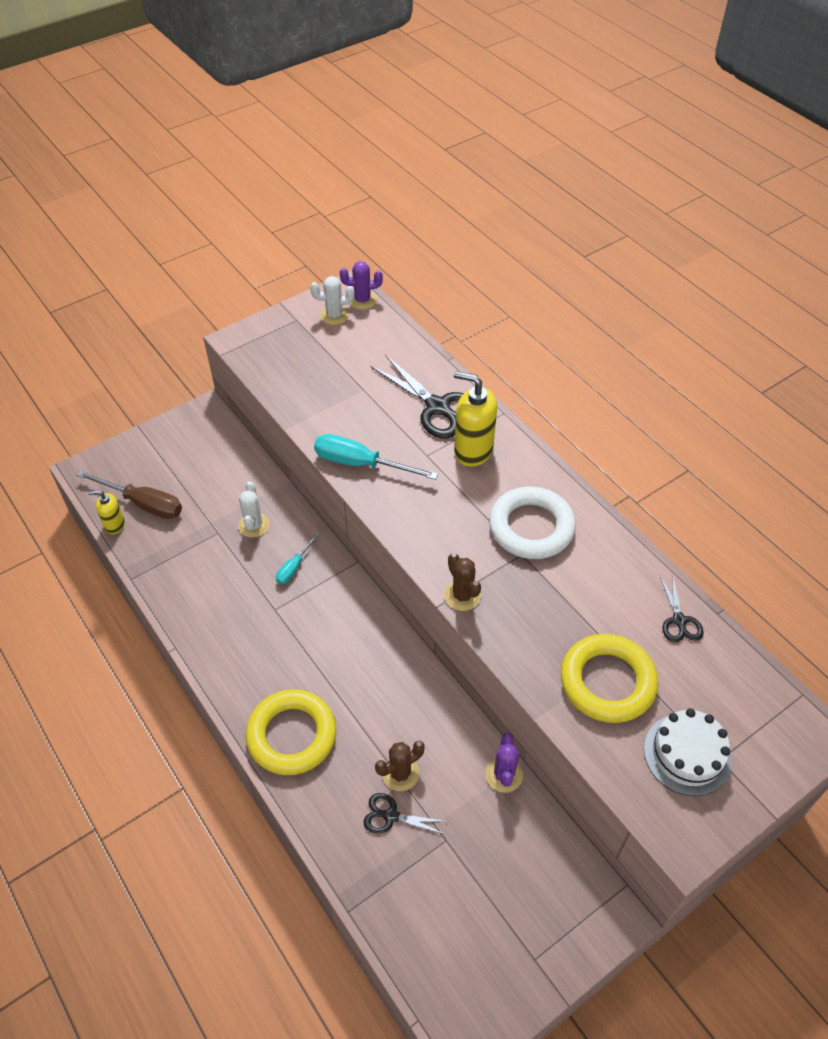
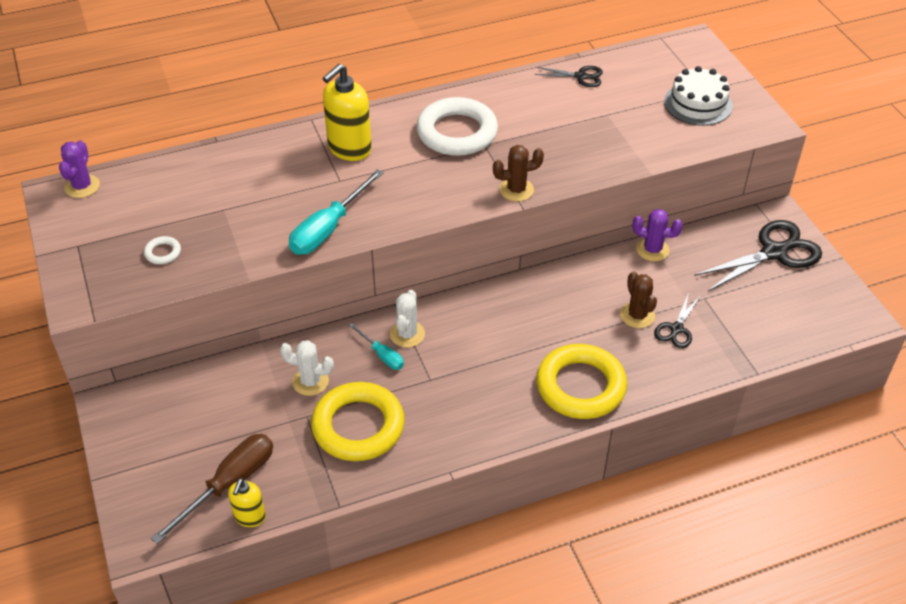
camera: 75 degrees left, 5 degrees down
white cactus [310,276,355,325] -> white cactus moved to [390,290,425,347]
black scissors [371,356,464,438] -> black scissors moved to [694,220,822,291]
yellow ring [561,634,658,723] -> yellow ring moved to [311,382,405,461]
none -> white ring [144,236,181,264]

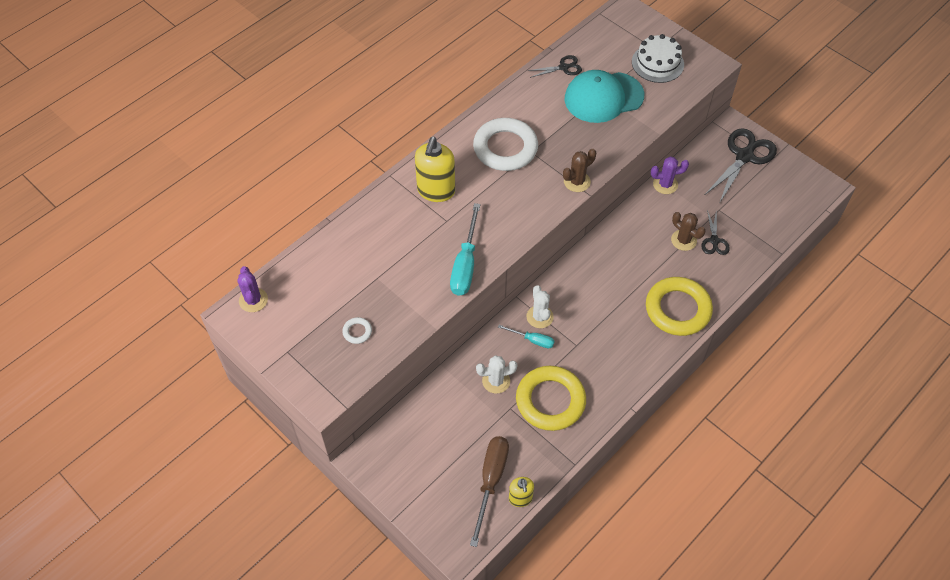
camera: 25 degrees left, 10 degrees up
none -> turquoise cap [564,70,644,123]

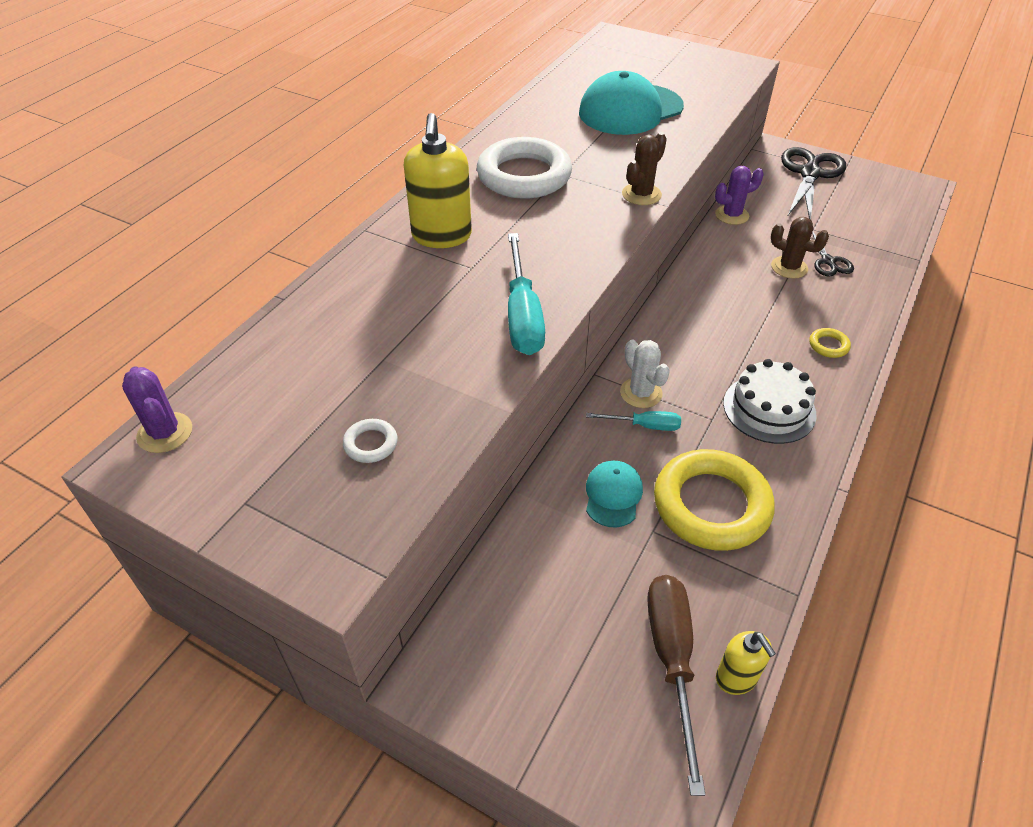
camera: 15 degrees left, 10 degrees down
white cactus [476,355,517,394] -> turquoise cap [586,461,643,528]
black scissors [527,55,582,78] -> none
white cake [632,34,684,83] -> white cake moved to [723,359,816,444]
yellow ring [646,277,713,336] -> yellow ring [809,328,851,358], size x0.41

